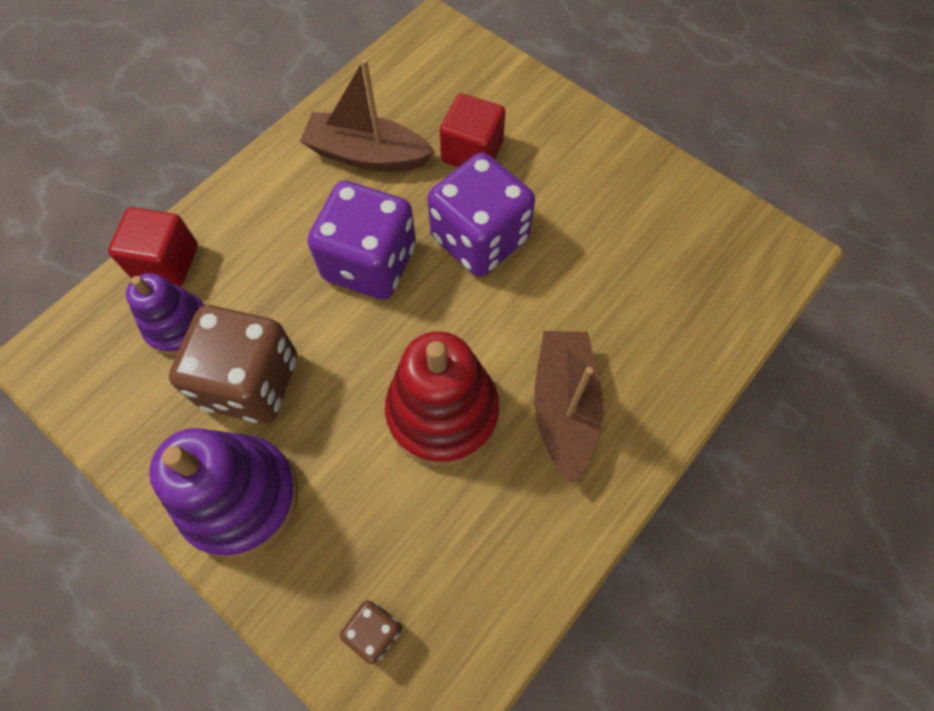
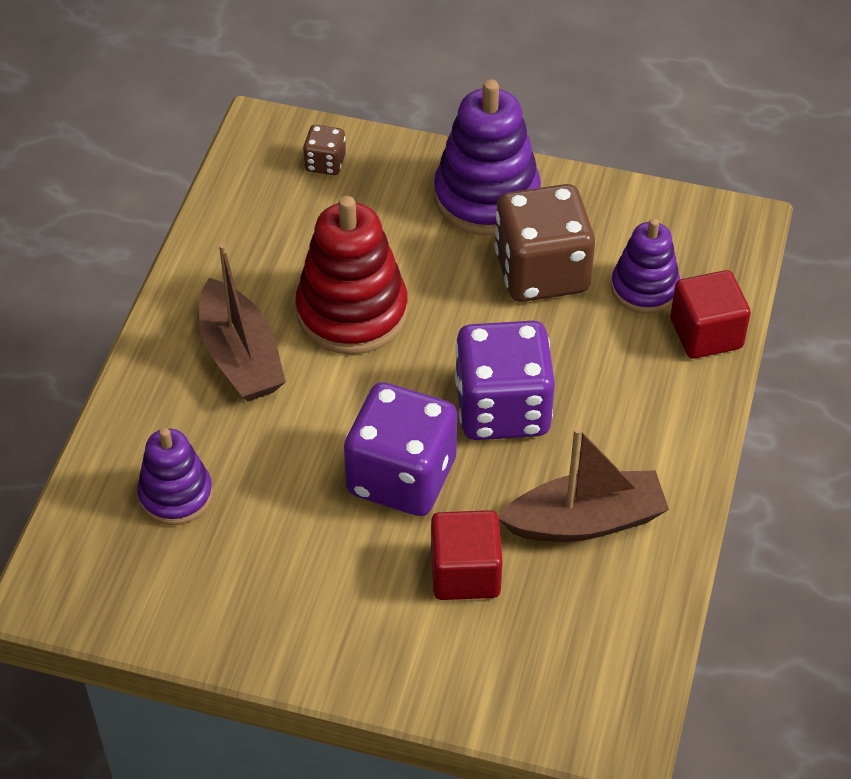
camera: 155 degrees right, 15 degrees down
none -> purple stacking toy [137,428,213,525]

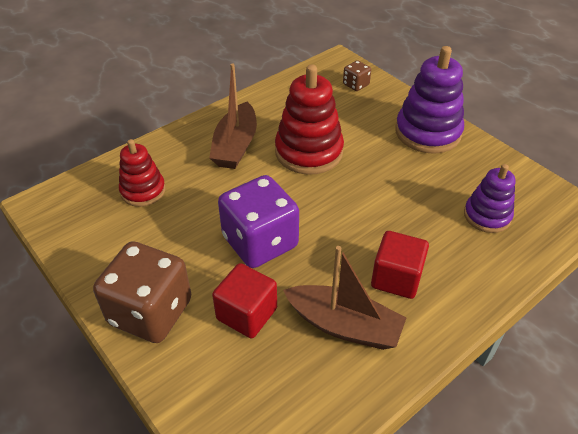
camera: 35 degrees right, 5 degrees down
purple stacking toy [137,428,213,525] -> red stacking toy [119,139,166,207]
purple dice [455,321,555,440] -> none
brown dice [494,184,595,302] -> brown dice moved to [93,241,192,343]
red cube [670,270,751,359] -> red cube moved to [371,231,429,299]

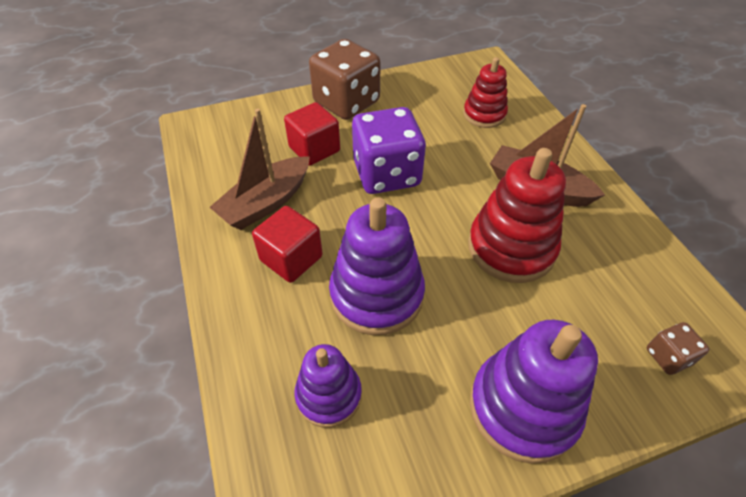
camera: 110 degrees right, 5 degrees up
none -> purple stacking toy [329,197,425,335]

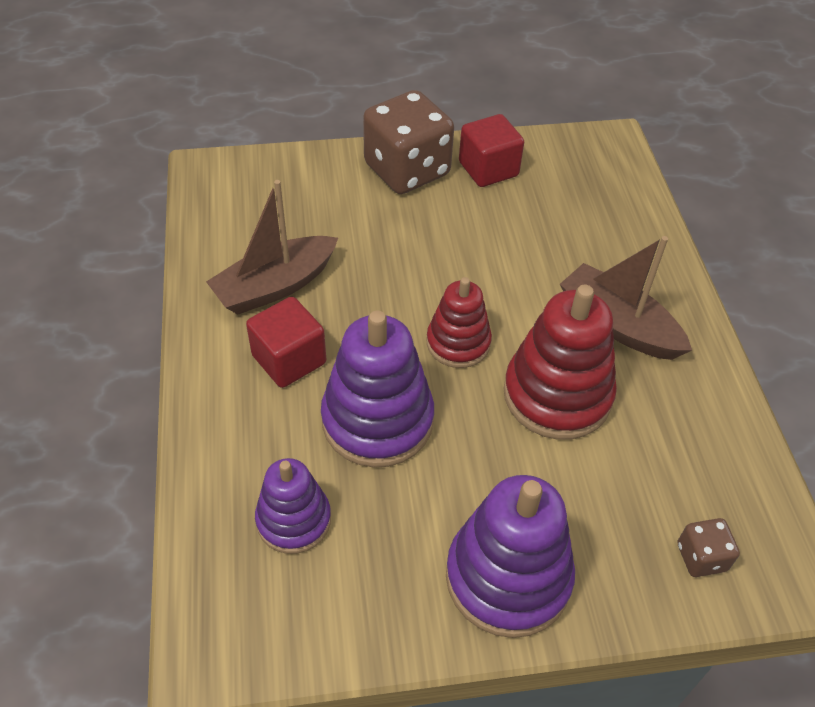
camera: 10 degrees right, 0 degrees up
red cube [284,102,340,166] -> red cube moved to [459,114,524,187]
purple dice [352,107,426,194] -> none
red stacking toy [463,57,508,128] -> red stacking toy moved to [426,277,492,368]

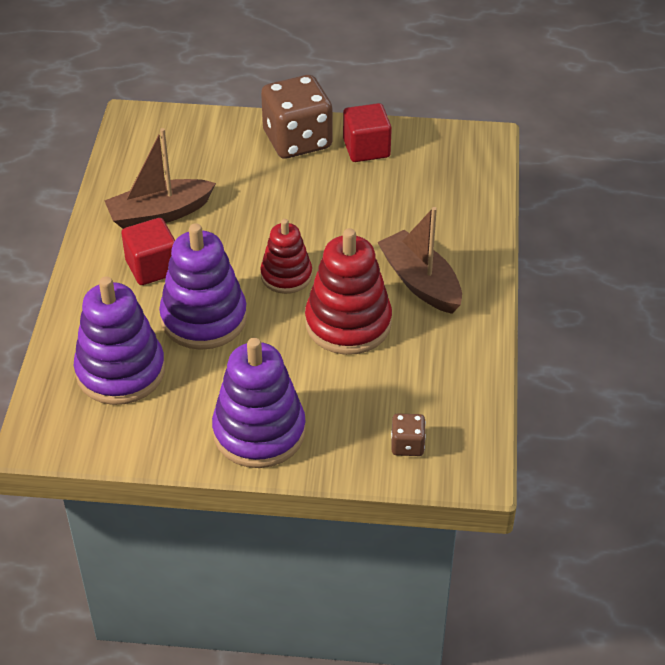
camera: 15 degrees right, 5 degrees down
purple stacking toy [255,458,331,554] -> purple stacking toy [74,276,165,405], size x1.62

